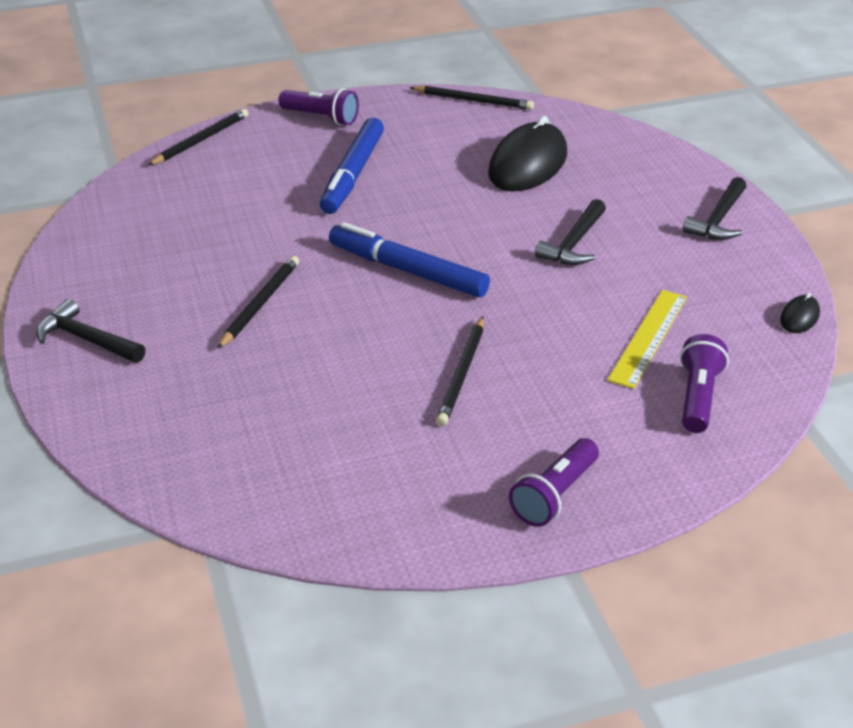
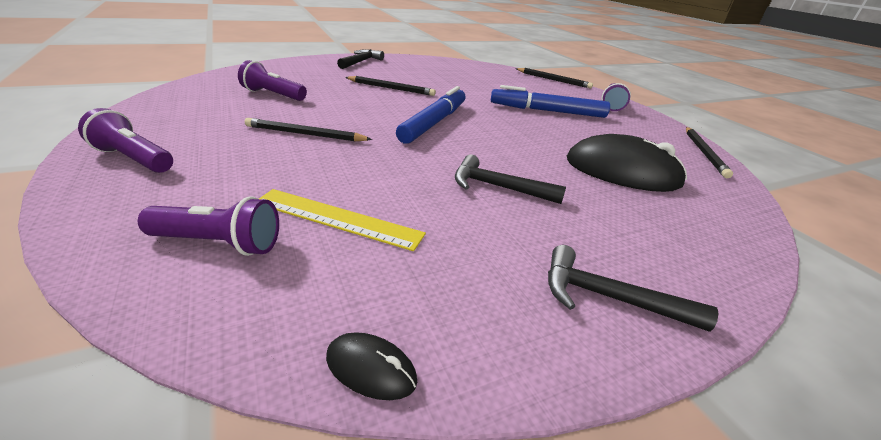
camera: 80 degrees right, 5 degrees down
none -> purple flashlight [238,60,307,101]

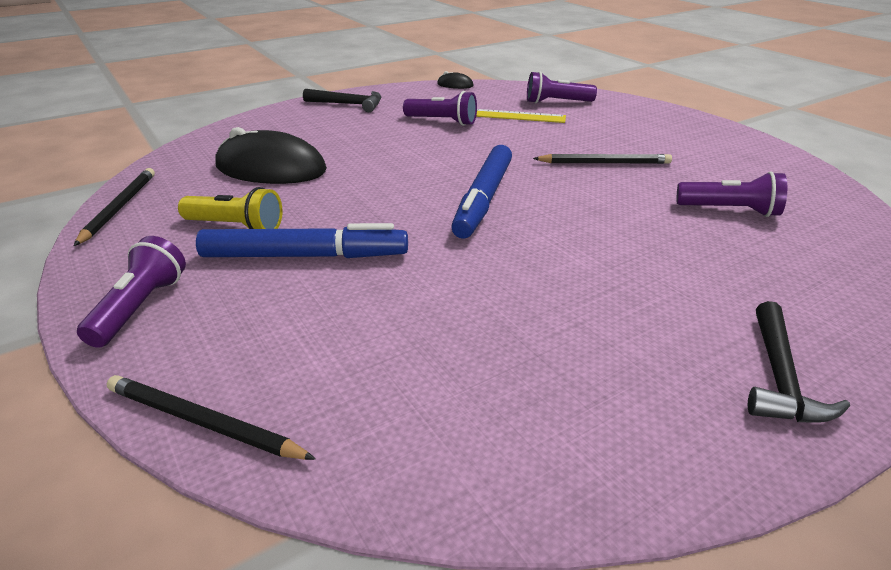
camera: 175 degrees right, 0 degrees up
purple flashlight [78,108,173,173] -> purple flashlight moved to [403,91,477,126]
black pencil [345,76,436,96] -> none
black hammer [455,154,566,204] -> none
none -> yellow flashlight [178,187,283,229]

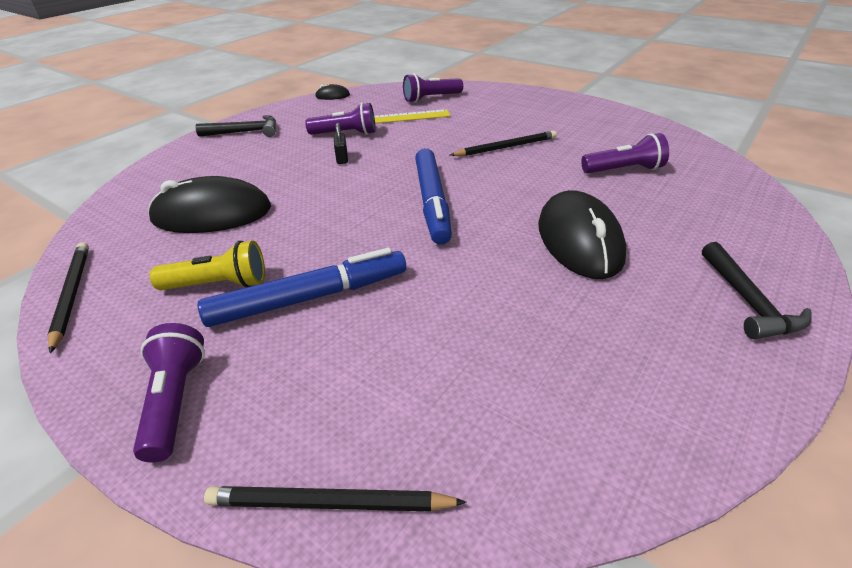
camera: 20 degrees left, 5 degrees up
none -> black padlock [334,123,348,164]
none -> black mouse [538,190,626,279]

